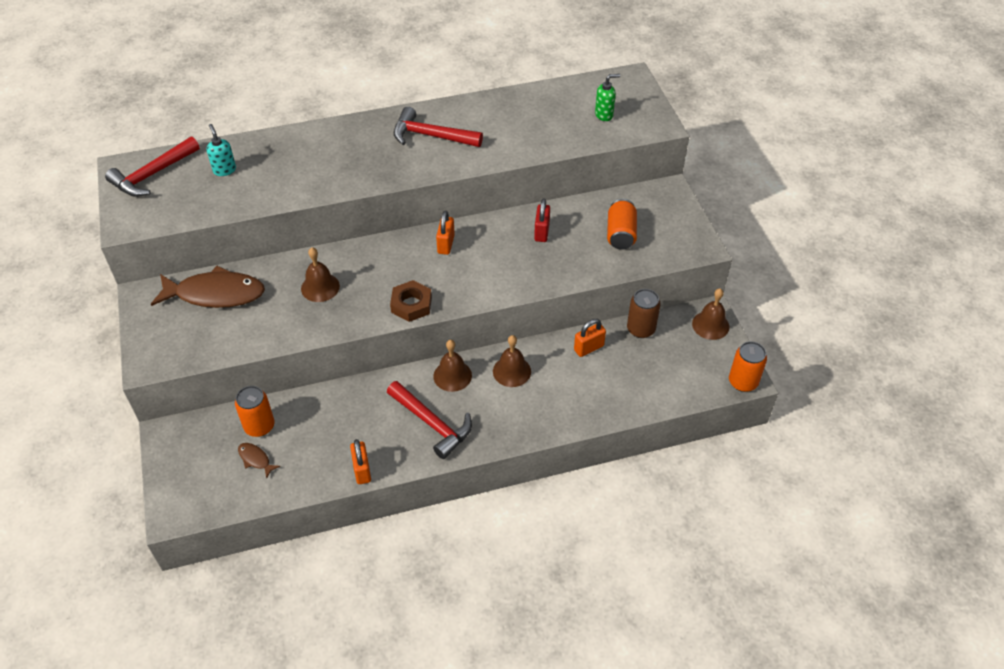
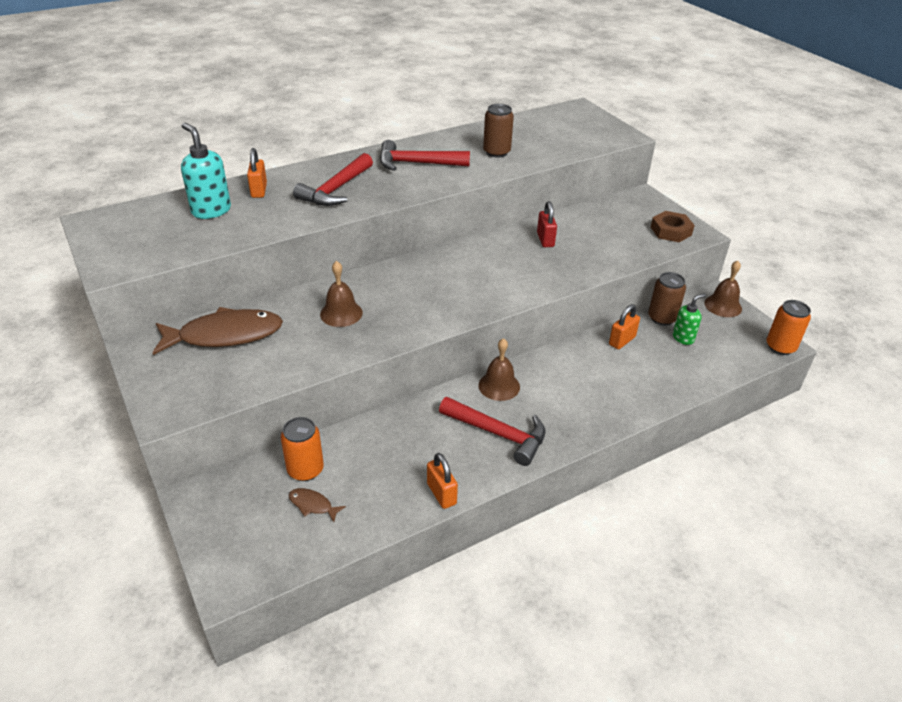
camera: 15 degrees left, 10 degrees down
red hammer [105,136,200,197] -> red hammer moved to [293,153,373,206]
turquoise soap dispenser [207,124,236,176] -> turquoise soap dispenser [181,123,231,219], size x1.58
brown nut [390,280,432,322] -> brown nut moved to [651,211,695,242]
orange padlock [436,211,455,255] -> orange padlock moved to [247,148,267,198]
brown bell [493,335,531,387] -> none
green soap dispenser [595,74,620,121] -> green soap dispenser moved to [673,293,706,345]
orange can [607,199,637,250] -> none
none -> brown can [483,104,514,158]

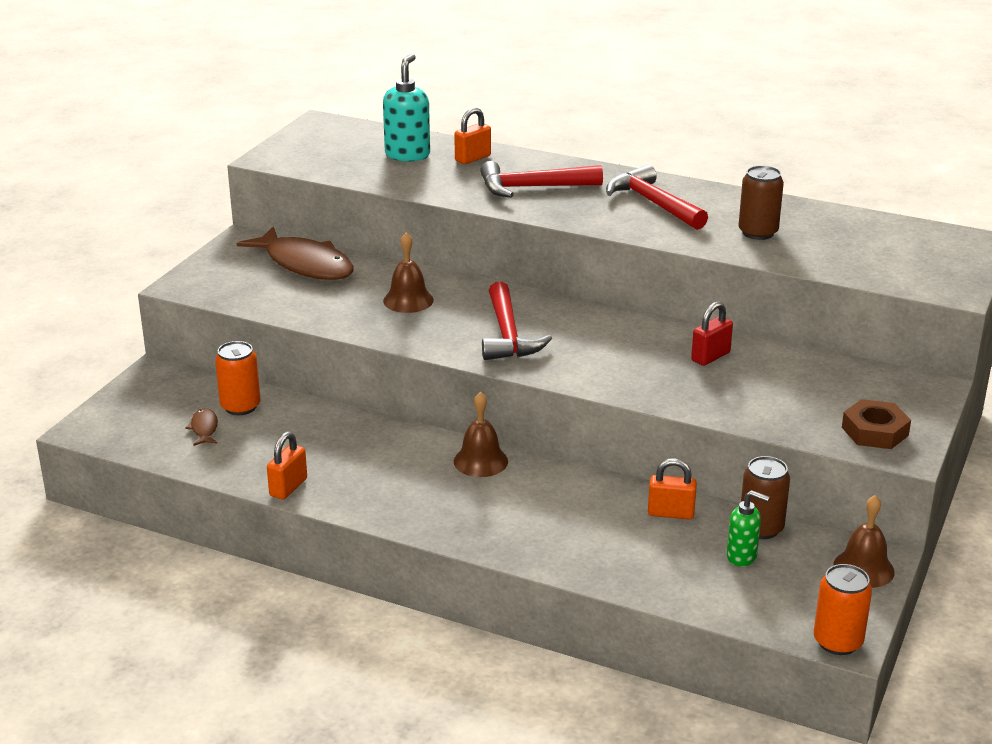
camera: 55 degrees right, 10 degrees down
red hammer [439,397,545,466] -> red hammer moved to [482,282,552,360]

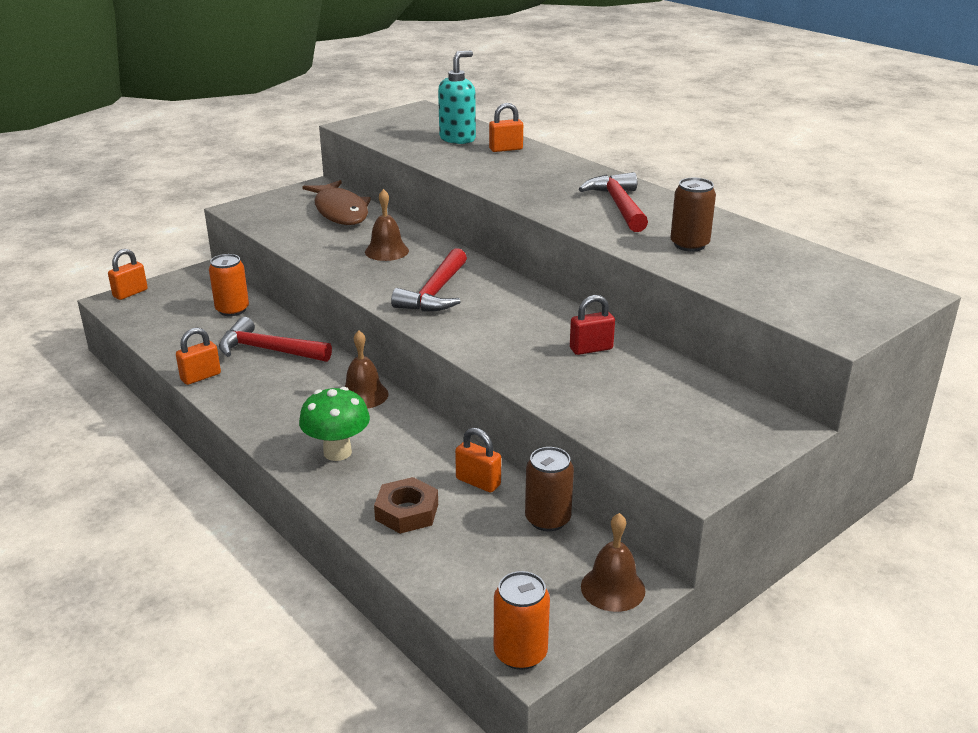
camera: 25 degrees right, 0 degrees up
brown fish [185,408,218,446] -> none
red hammer [480,161,603,198] -> red hammer moved to [219,317,332,362]
green soap dispenser [727,490,769,566] -> none
brown nut [842,399,911,449] -> brown nut moved to [374,477,438,534]
none -> orange padlock [108,249,148,300]
none -> green mushroom [299,387,370,461]

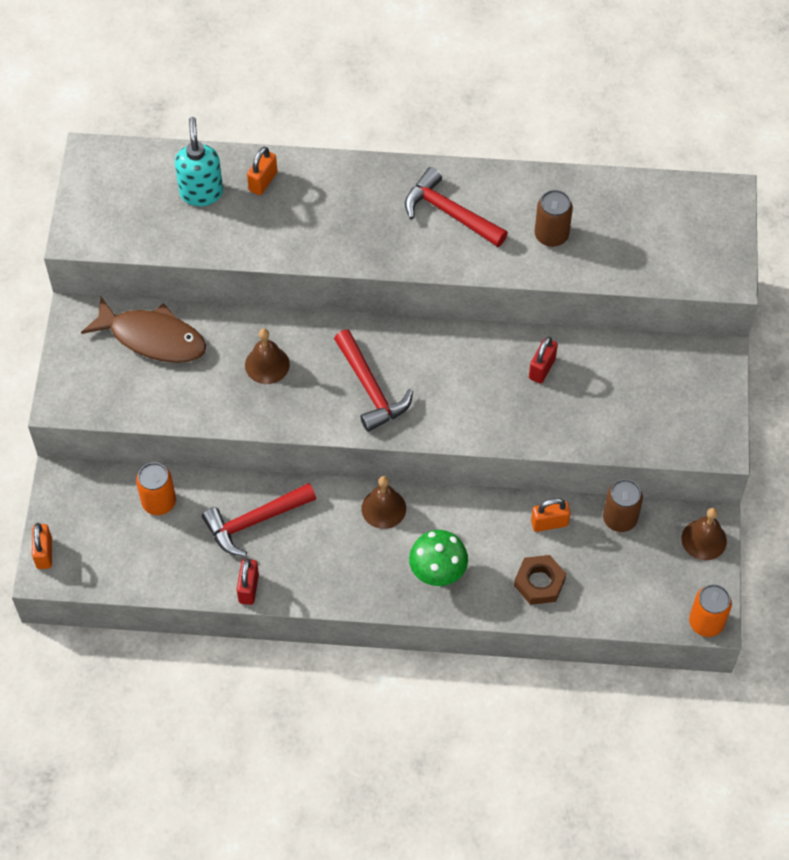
camera: 45 degrees left, 30 degrees up
orange padlock [176,328,221,385] -> red padlock [237,558,259,605]

